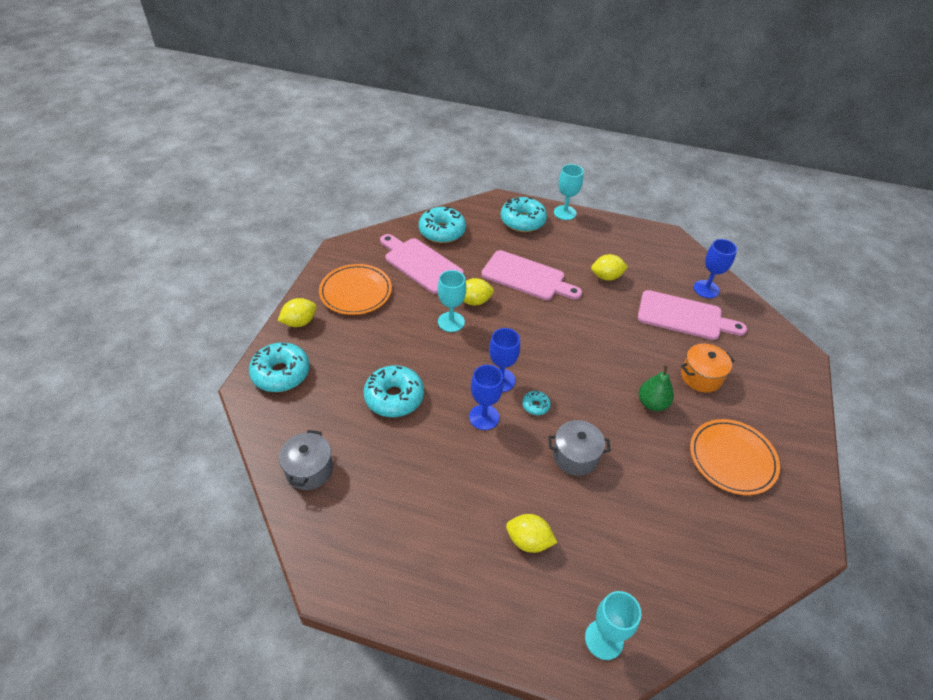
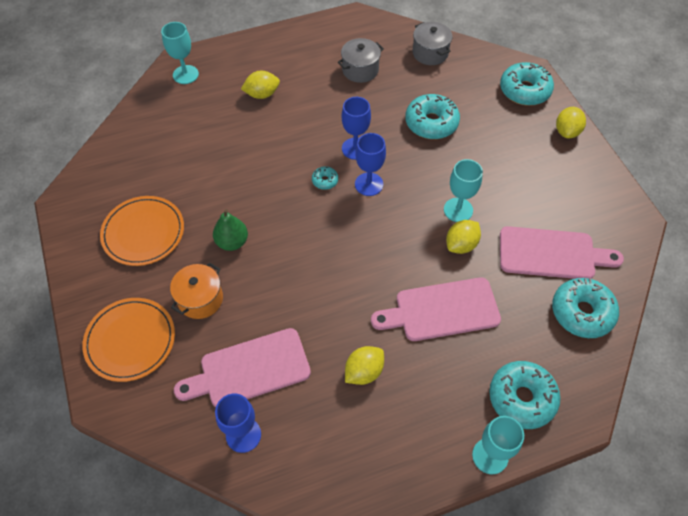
camera: 145 degrees right, 10 degrees up
orange plate [319,264,392,315] -> orange plate moved to [82,298,175,382]
grey pot [548,420,611,476] -> grey pot moved to [338,38,384,83]

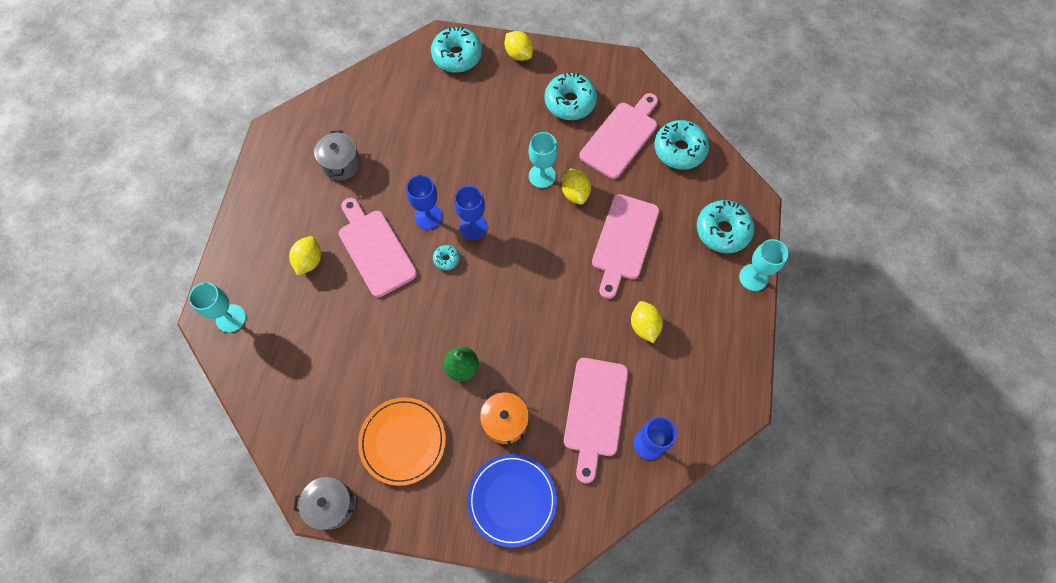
camera: 60 degrees left, 10 degrees up
orange plate [82,298,175,382] -> blue plate [467,454,557,547]
turquoise donut [405,94,460,139] -> turquoise donut moved to [545,72,597,120]
grey pot [413,22,453,65] -> grey pot moved to [293,477,358,530]
none -> pink cutting board [339,198,417,298]

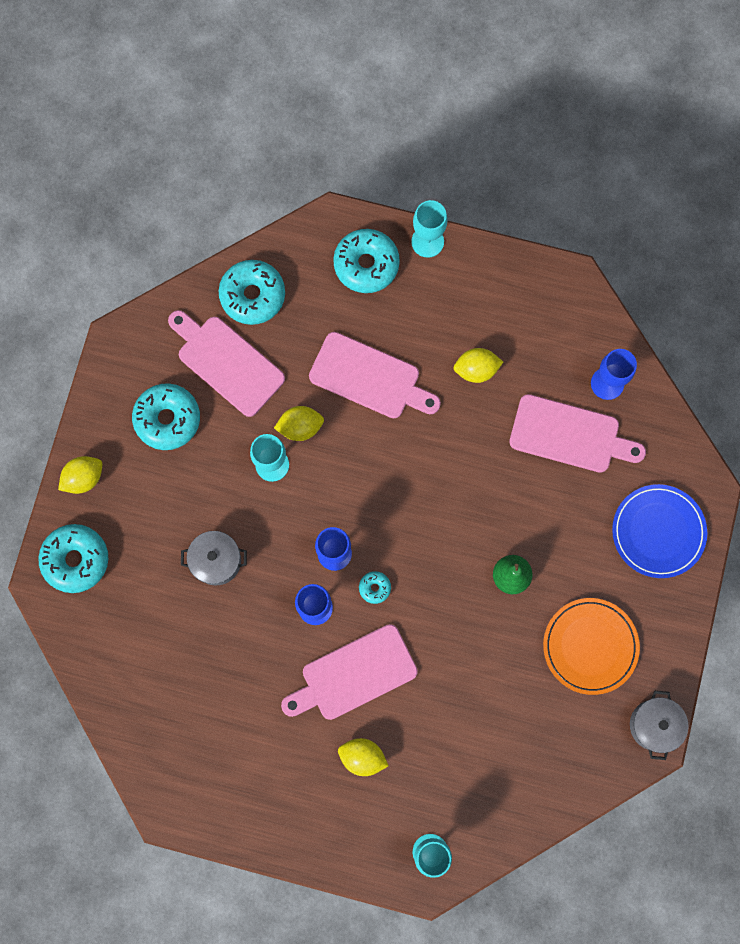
camera: 85 degrees left, 10 degrees up
grey pot [314,130,361,180] -> grey pot moved to [181,531,247,585]
orange pot [480,388,529,448] -> none

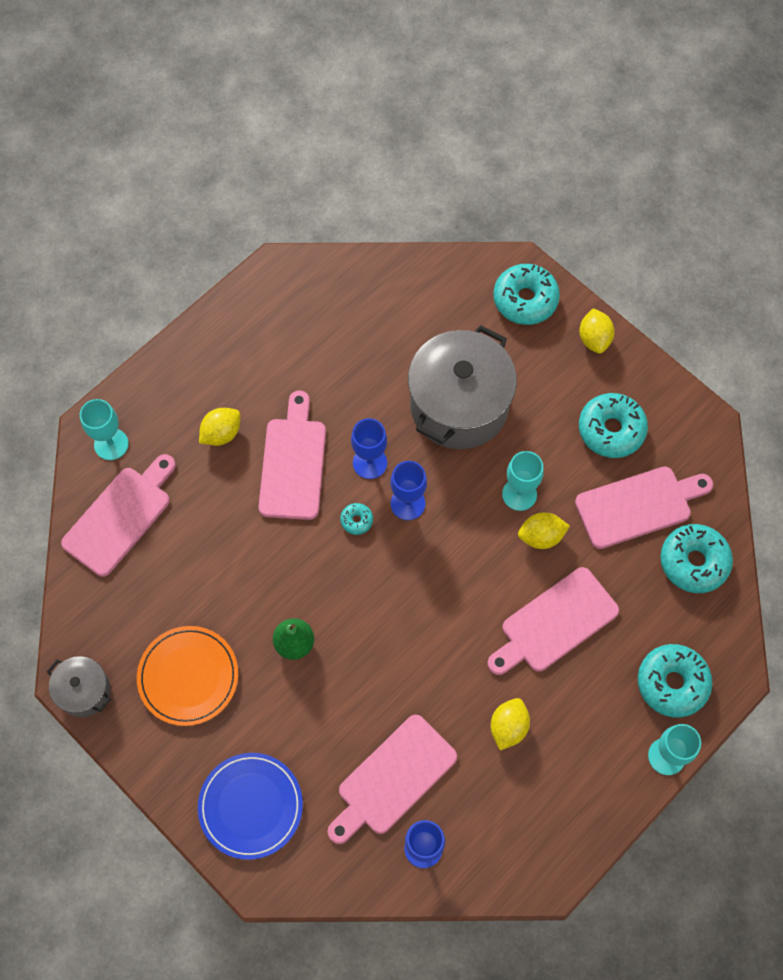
camera: 120 degrees right, 10 degrees down
grey pot [181,531,247,585] -> grey pot [408,325,517,449], size x2.02
yellow lemon [274,406,324,441] -> yellow lemon turned 60 degrees clockwise [518,512,570,549]
none -> pink cutting board [61,454,176,577]

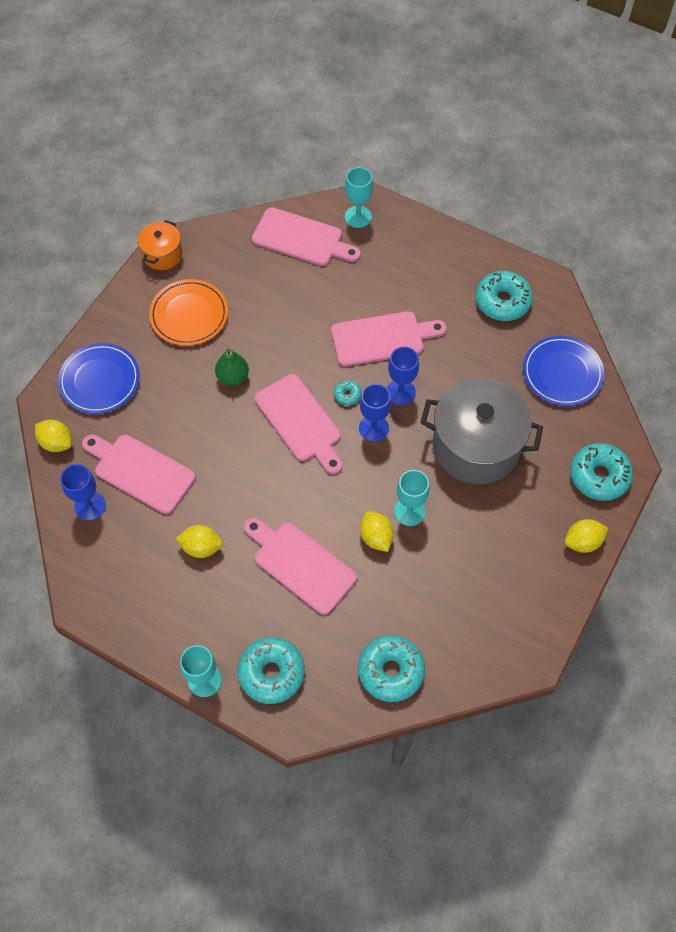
camera: 75 degrees right, 5 degrees down
grey pot [47,656,111,717] -> orange pot [138,220,182,270]
yellow lemon [199,408,240,446] -> yellow lemon moved to [35,420,72,452]
pink cutting board [575,467,713,549] -> pink cutting board moved to [255,374,343,474]
turquoise donut [579,393,648,458] -> turquoise donut moved to [475,271,533,321]
none -> blue plate [523,336,604,406]

